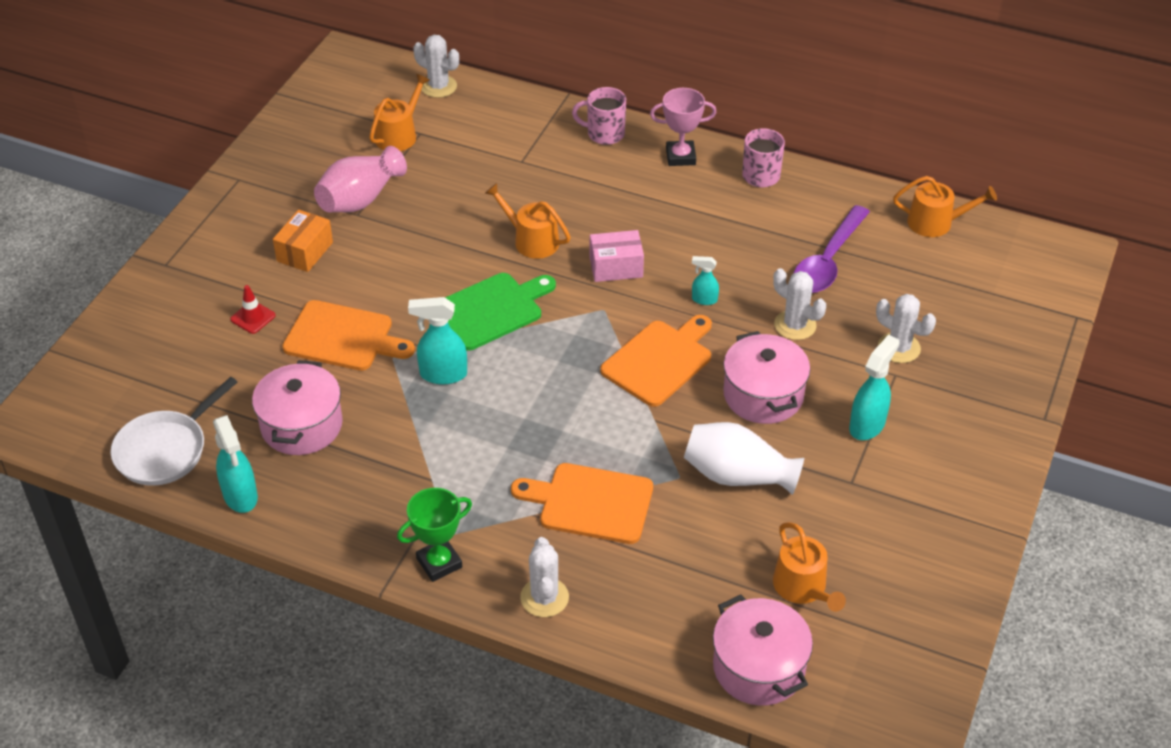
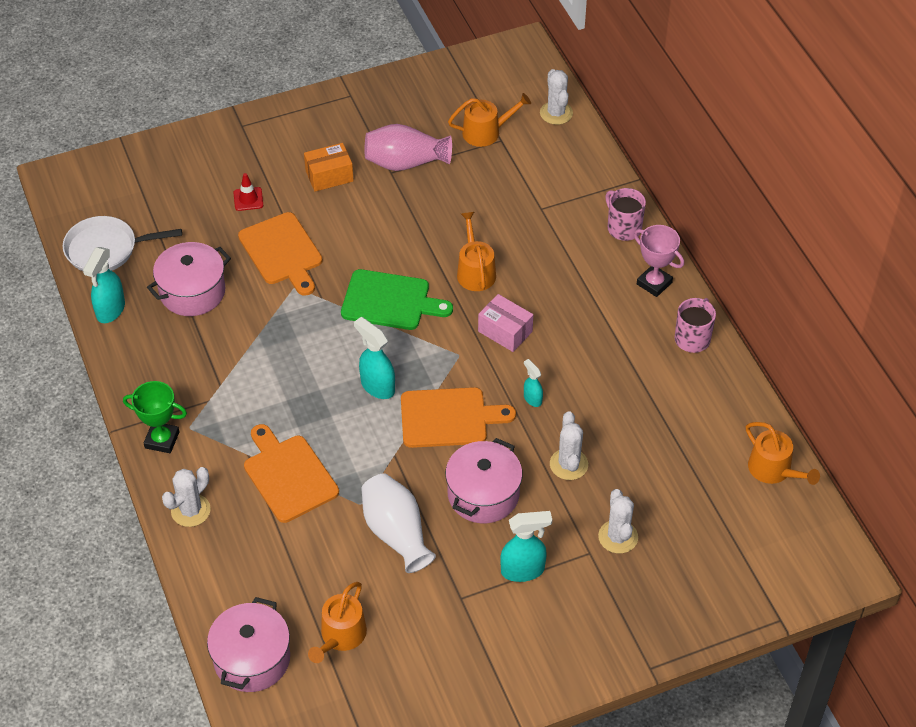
camera: 45 degrees right, 5 degrees up
turquoise spray bottle [408,297,467,385] -> turquoise spray bottle moved to [354,317,395,399]
purple spoon [793,205,870,293] -> none

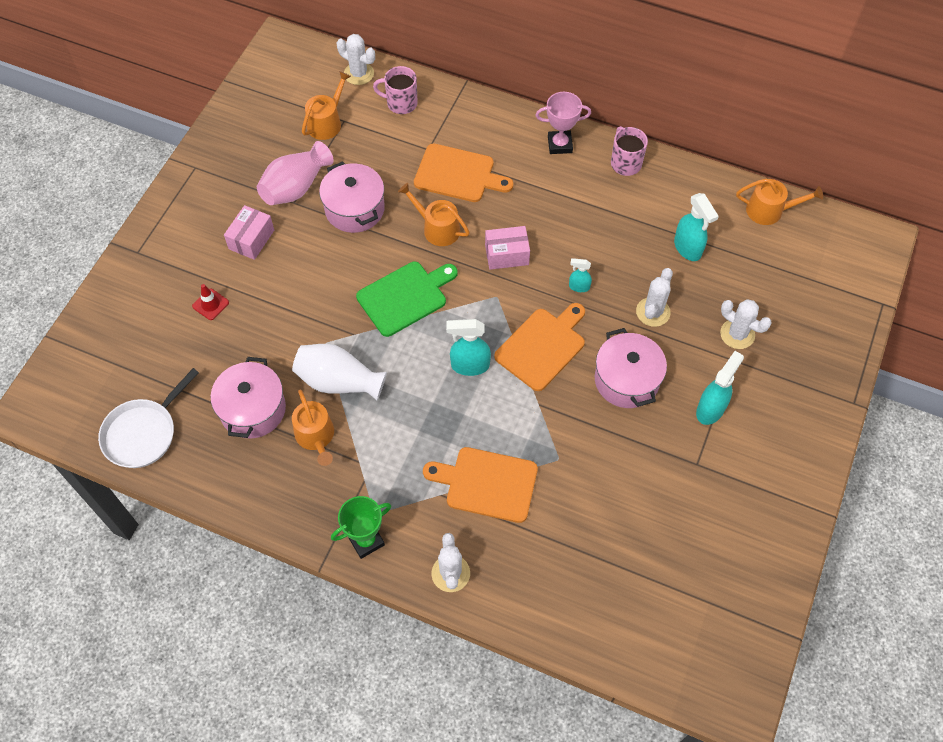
camera: 45 degrees left, 10 degrees up
turquoise spray bottle [83,247,125,323] -> turquoise spray bottle moved to [674,193,719,261]
pink pot [207,597,290,692] -> pink pot moved to [319,161,385,233]
orange cutting board [238,212,323,296] -> orange cutting board moved to [414,144,513,202]
orange box [304,143,354,192] -> pink box [224,205,274,260]
orange watering can [308,582,367,663] -> orange watering can moved to [292,390,334,466]
white vase [361,473,436,573] -> white vase moved to [292,344,387,400]
white cactus [550,411,588,480] -> white cactus turned 75 degrees clockwise [636,268,673,327]
pink mug [605,188,646,241] -> pink mug moved to [373,66,418,114]

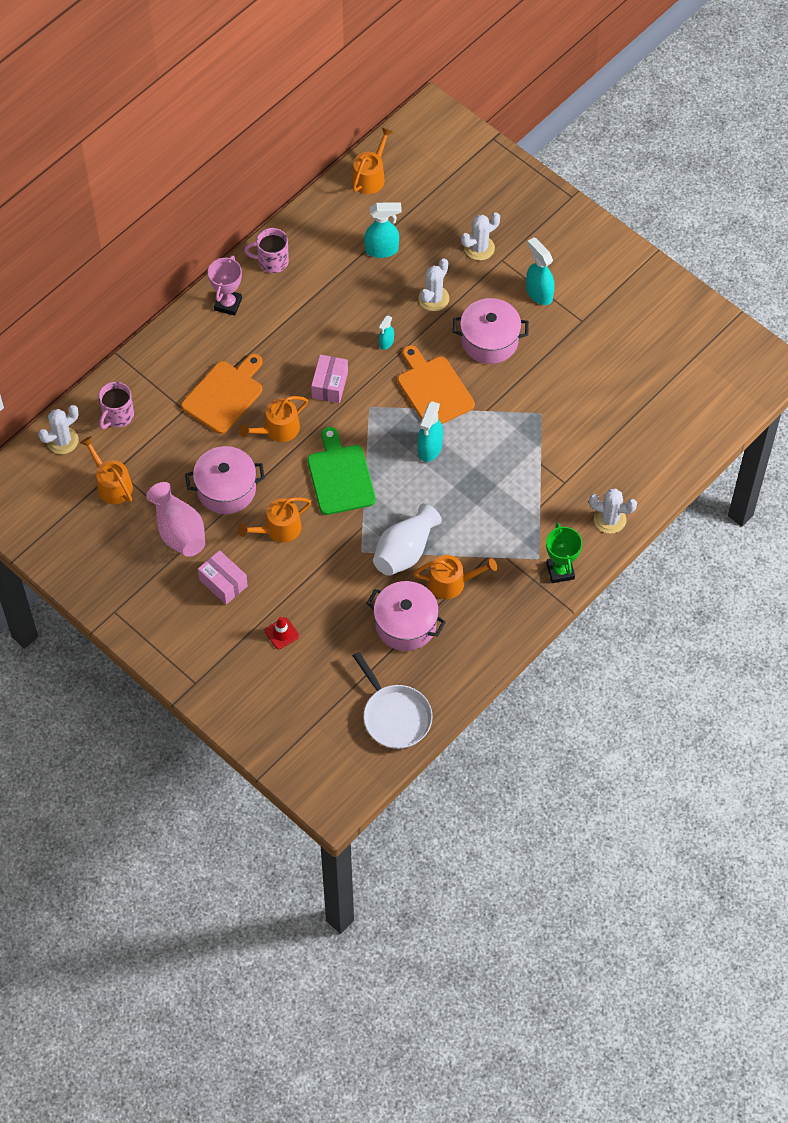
camera: 70 degrees left, 0 degrees up
orange cutting board [423,447,538,523] -> none
white cactus [636,268,673,327] -> white cactus turned 75 degrees clockwise [419,258,449,311]
none -> orange watering can [238,497,311,543]

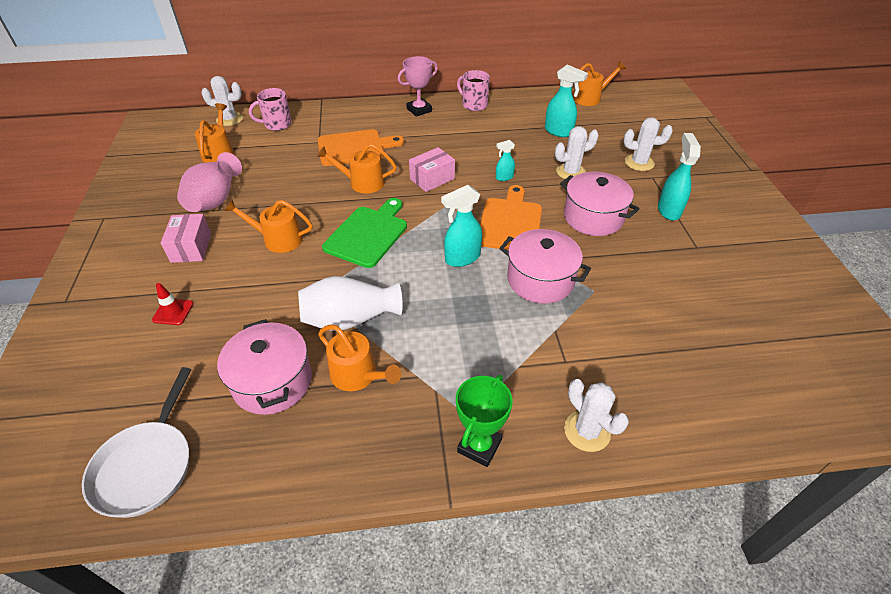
camera: 40 degrees right, 15 degrees down
pink pot [185,446,265,514] -> pink pot moved to [499,229,591,304]

